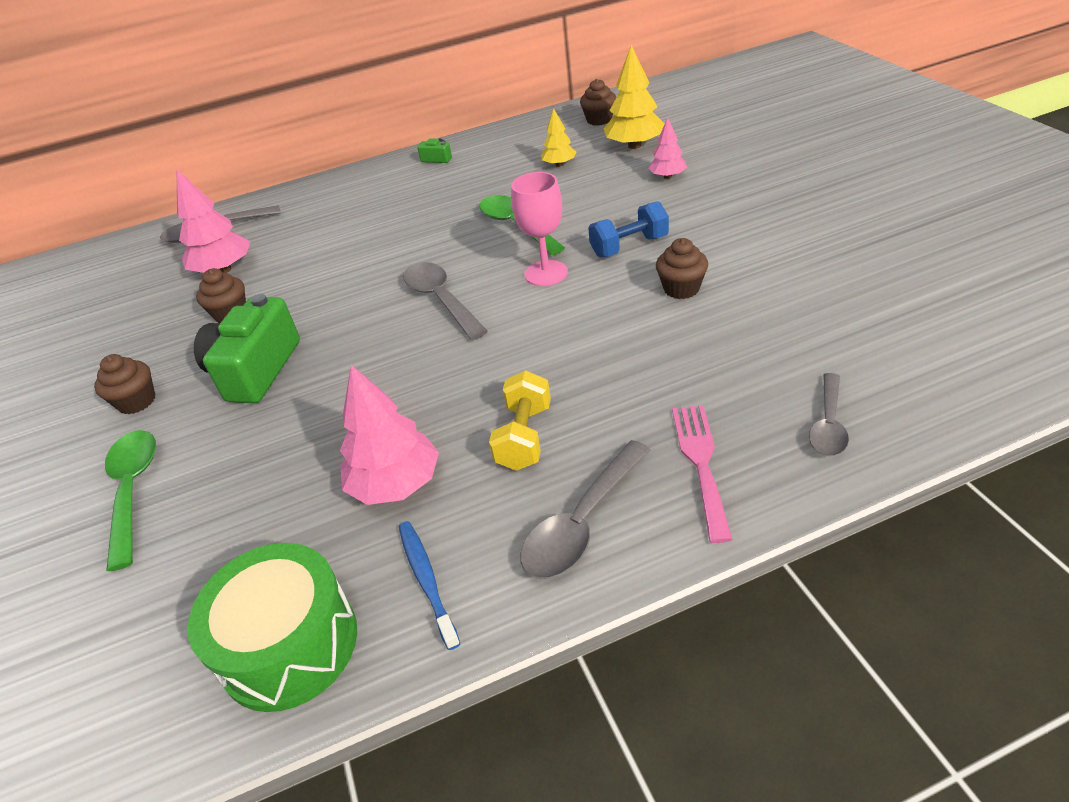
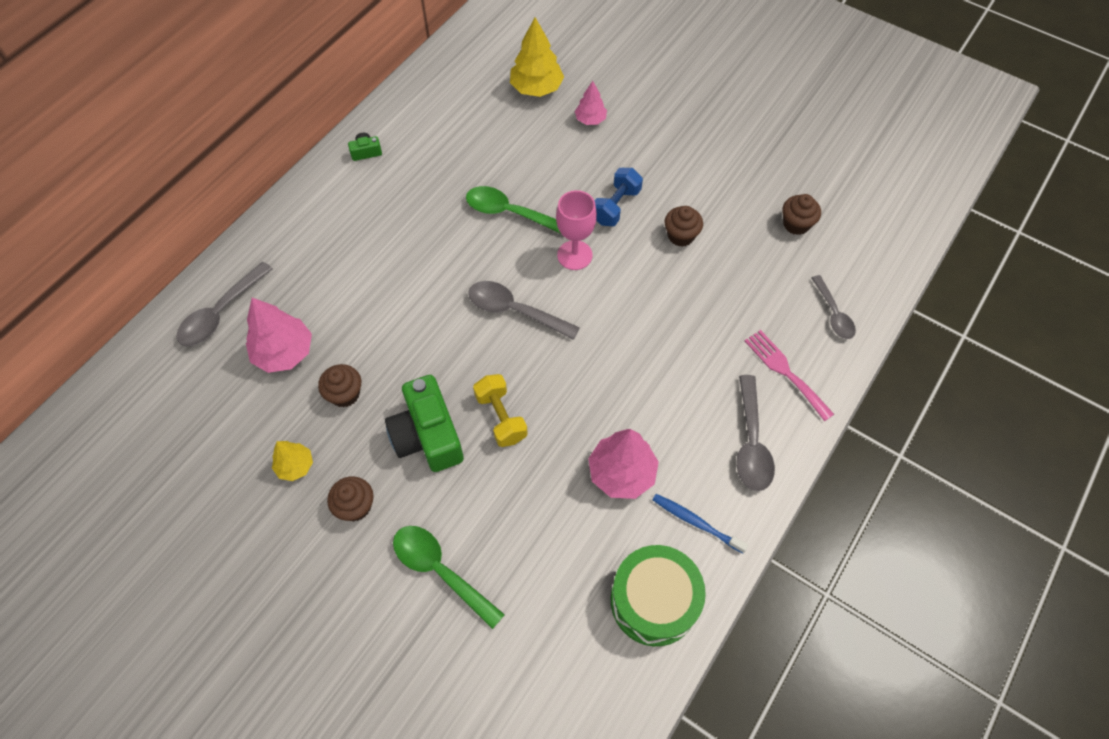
camera: 40 degrees left, 20 degrees up
yellow dumbbell [489,371,551,471] -> yellow dumbbell moved to [473,374,528,447]
yellow tree [541,108,576,167] -> yellow tree moved to [272,441,313,481]
brown cupcake [580,79,616,126] -> brown cupcake moved to [783,194,821,235]

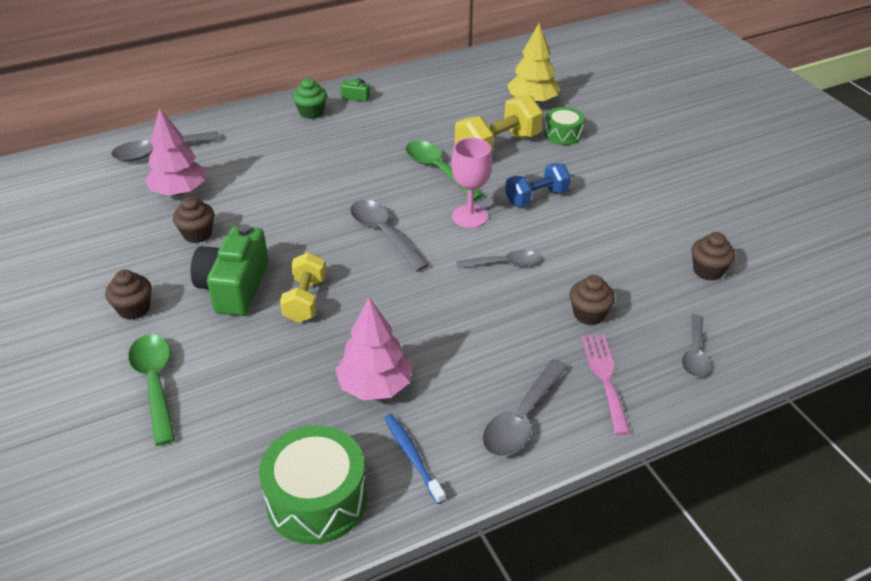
camera: 30 degrees right, 20 degrees down
yellow tree [272,441,313,481] -> none
pink tree [575,81,607,125] -> green drum [545,107,584,145]
brown cupcake [664,206,703,247] -> brown cupcake moved to [570,275,615,325]
none -> green cupcake [293,78,327,119]
none -> yellow dumbbell [455,95,543,154]
none -> grey spoon [457,250,539,268]

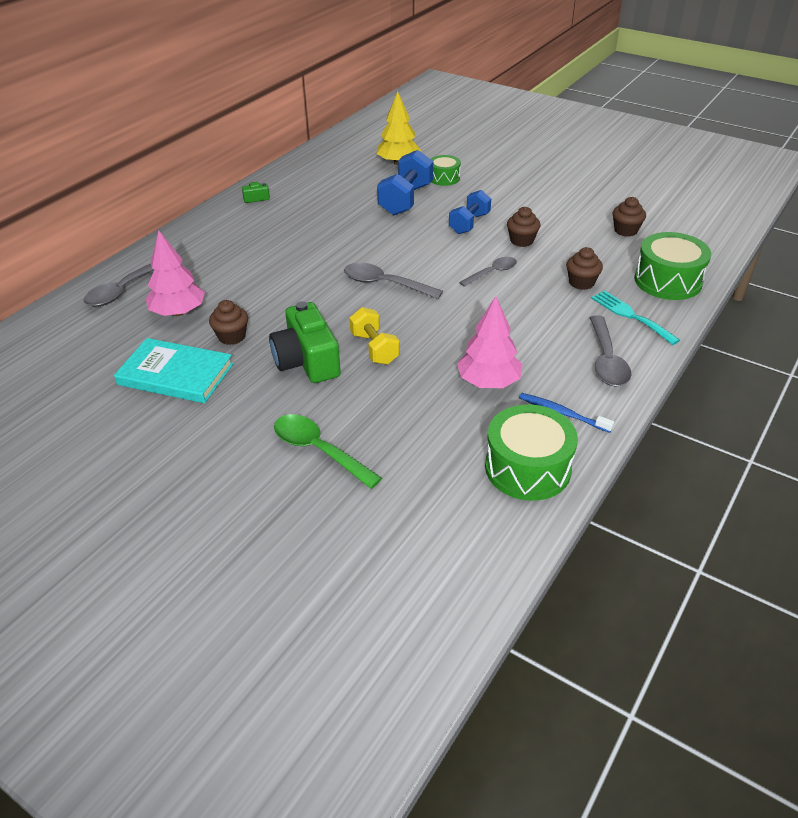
camera: 30 degrees left, 0 degrees up
brown cupcake [105,270,152,320] -> brown cupcake moved to [507,207,540,247]
green cupcake [293,78,327,119] -> none
green spoon [406,141,484,201] -> none
pink goblet [451,138,492,228] -> none
yellow dumbbell [455,95,543,154] -> blue dumbbell [377,150,433,215]
pink fork [581,334,630,435] -> turquoise fork [591,290,680,345]
grey spoon [682,314,710,377] -> green drum [634,232,711,300]
none -> turquoise book [114,338,233,403]

